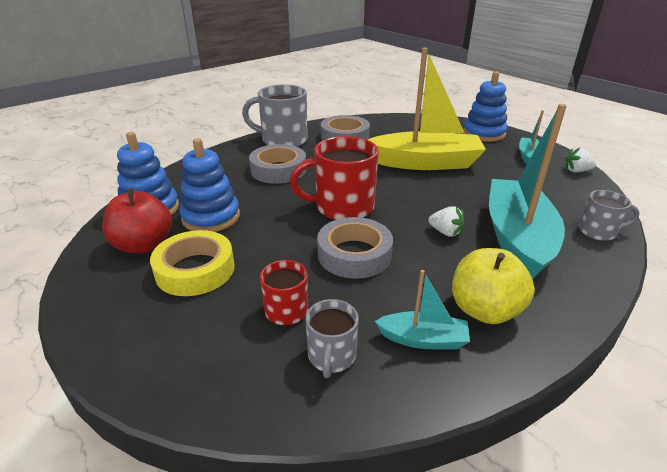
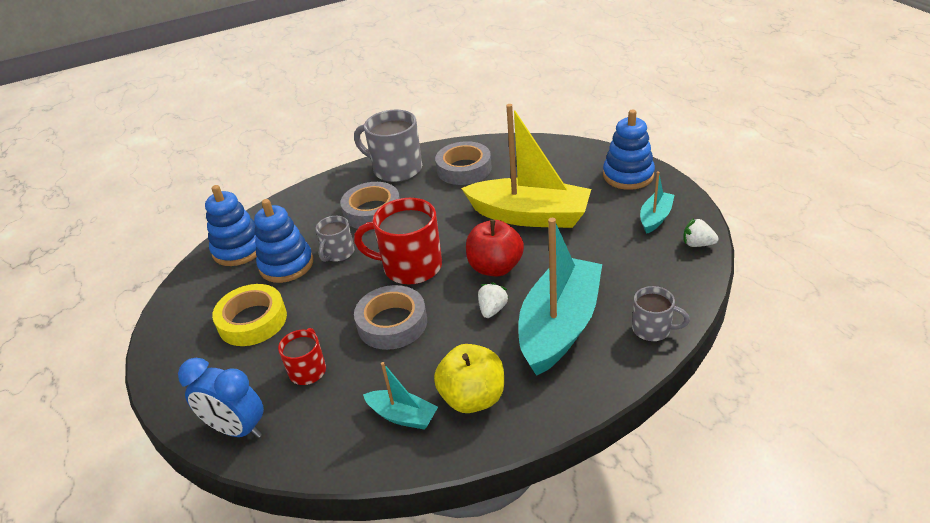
camera: 20 degrees right, 5 degrees up
red apple [102,189,172,253] -> red apple moved to [466,220,524,276]
grey mug [305,299,359,378] -> grey mug moved to [316,216,354,262]
white strawberry [428,206,464,237] -> white strawberry turned 120 degrees counterclockwise [478,282,509,318]
none -> blue clock [178,358,264,438]

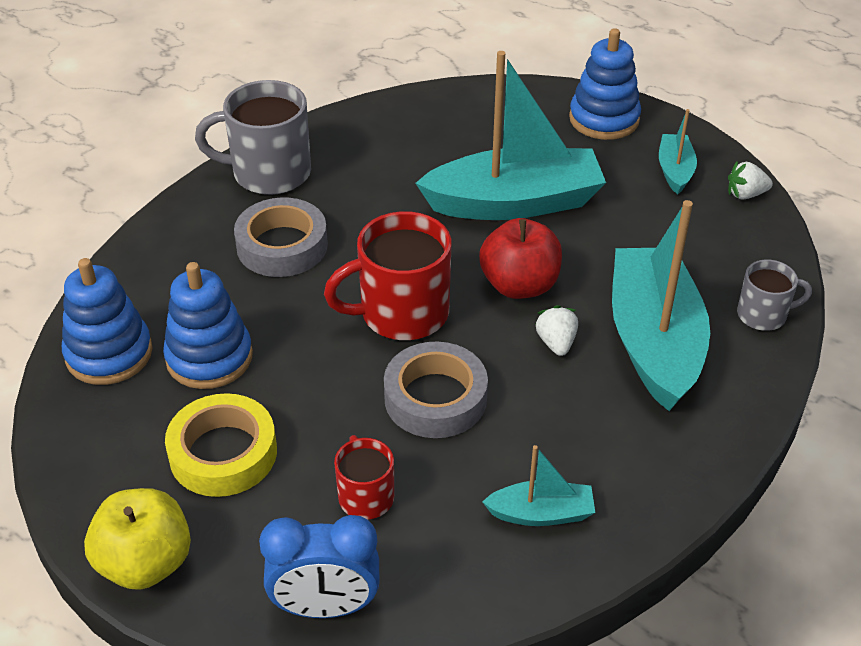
camera: 30 degrees left, 5 degrees up
grey mug [316,216,354,262] -> none
yellow apple [434,344,504,413] -> yellow apple moved to [84,488,191,590]
grey tape [435,141,492,185] -> none
yellow boat [461,104,591,228] -> turquoise boat [415,51,606,220]

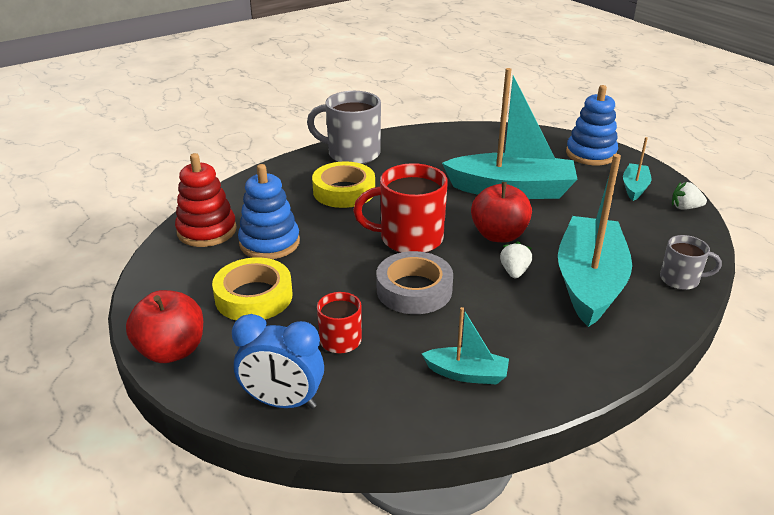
camera: 15 degrees right, 10 degrees down
blue stacking toy [62,258,152,385] -> red stacking toy [175,153,237,247]
yellow apple [84,488,191,590] -> red apple [126,290,203,363]
grey tape [234,198,328,277] -> yellow tape [312,161,375,208]

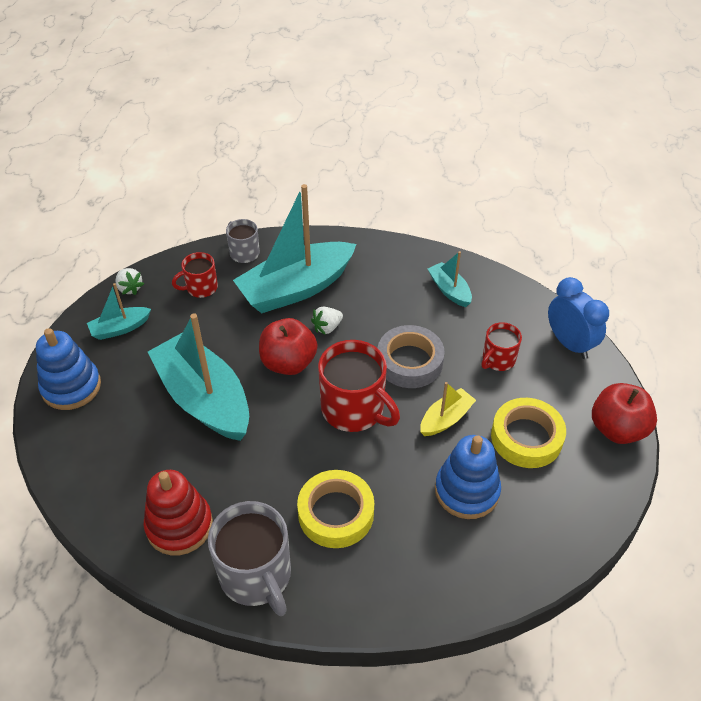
camera: 135 degrees left, 15 degrees up
red stacking toy [175,153,237,247] -> red stacking toy moved to [143,470,213,555]
none -> red mug [172,252,218,298]
none -> yellow boat [420,382,476,436]

